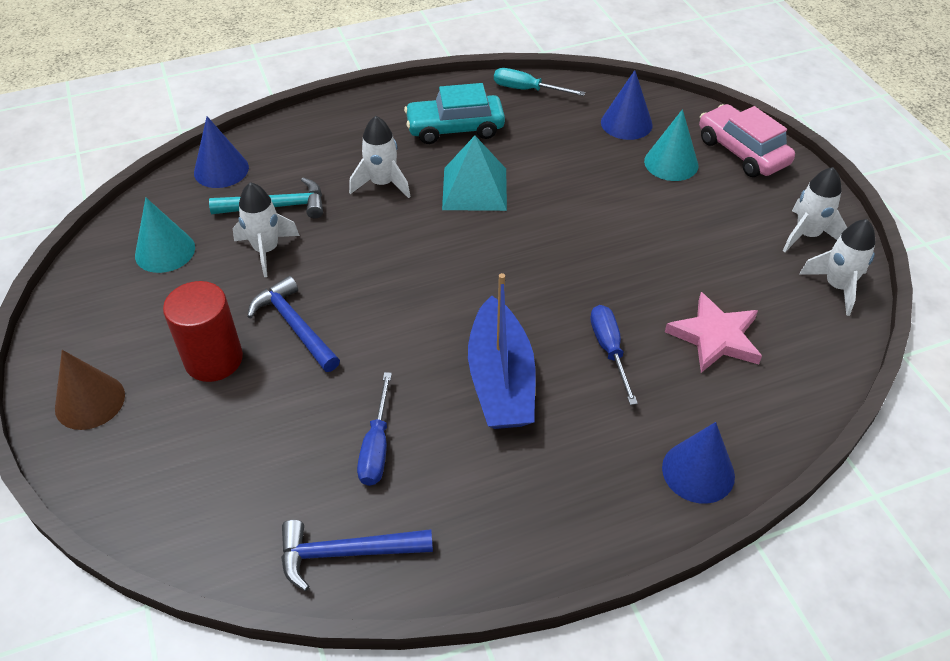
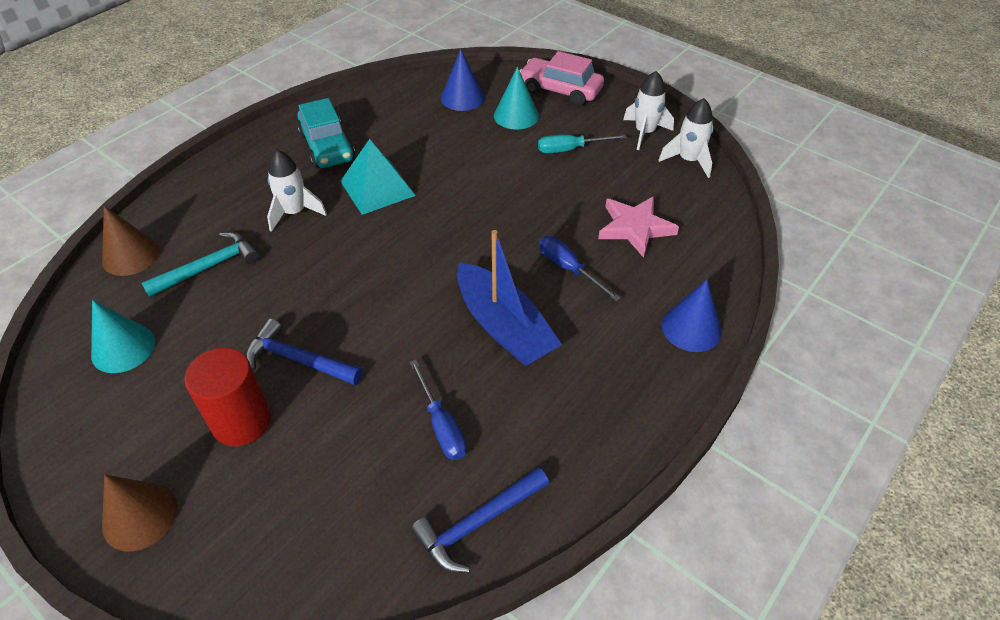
camera: 30 degrees left, 0 degrees up
blue cone [194,116,249,188] -> brown cone [102,206,159,276]
white rocket [233,182,300,277] -> none
turquoise car [404,83,505,144] -> turquoise car turned 75 degrees counterclockwise [297,98,355,168]
turquoise screwdriver [494,68,585,96] -> turquoise screwdriver moved to [538,134,627,153]

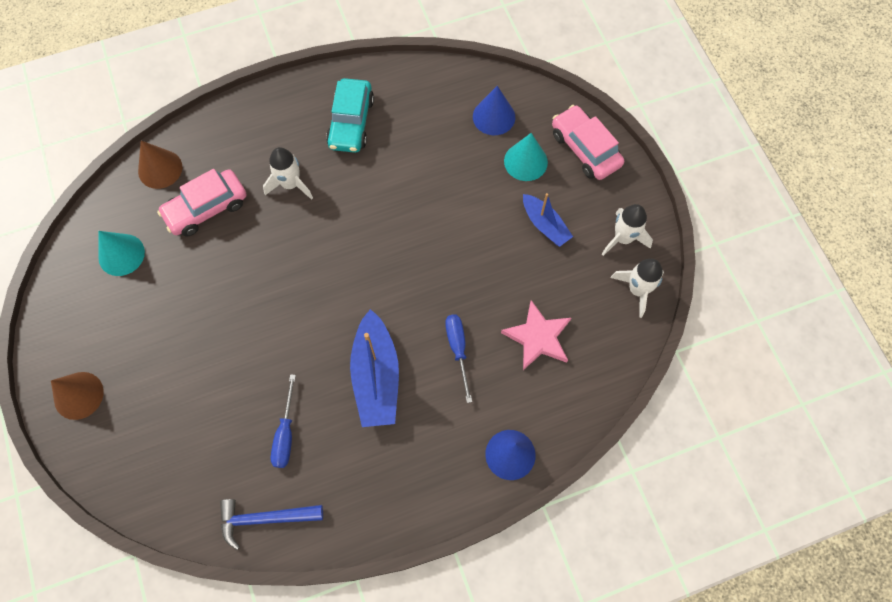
camera: 30 degrees right, 20 degrees up
turquoise hammer [141,232,259,297] -> pink car [157,169,246,237]
red cylinder [184,347,271,446] -> none
blue hammer [246,319,363,385] -> none
turquoise pyramid [340,139,416,215] -> none
turquoise screwdriver [538,134,627,153] -> blue boat [523,193,573,247]

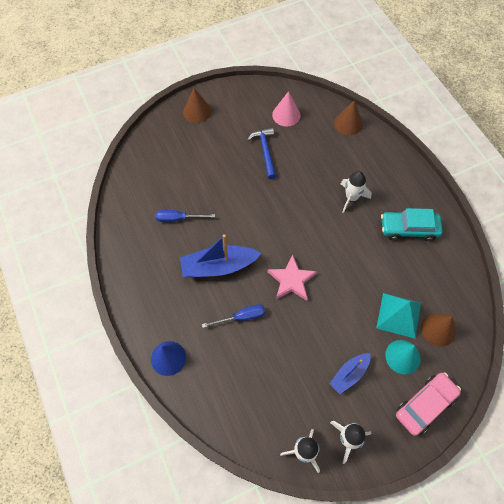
camera: 85 degrees right, 5 degrees down
turquoise cone [98,231,145,276] -> pink cone [272,91,301,126]
pink car [157,169,246,237] -> none
blue hammer [220,499,323,550] -> blue hammer moved to [247,127,276,179]
blue cone [473,86,515,135] -> brown cone [421,313,456,346]
pink star [501,300,571,370] -> pink star moved to [267,254,317,301]
none -> turquoise pyramid [377,293,421,339]

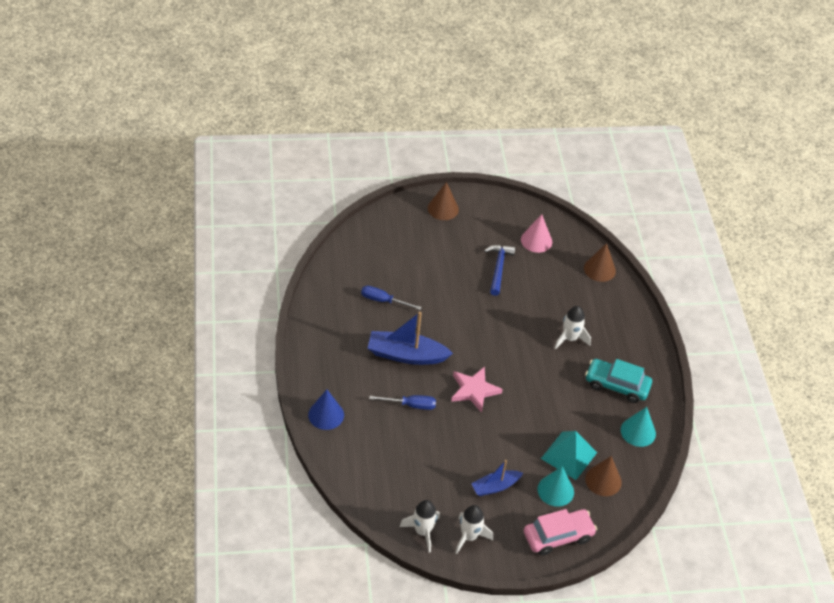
camera: 15 degrees right, 15 degrees down
none -> turquoise cone [621,407,656,447]

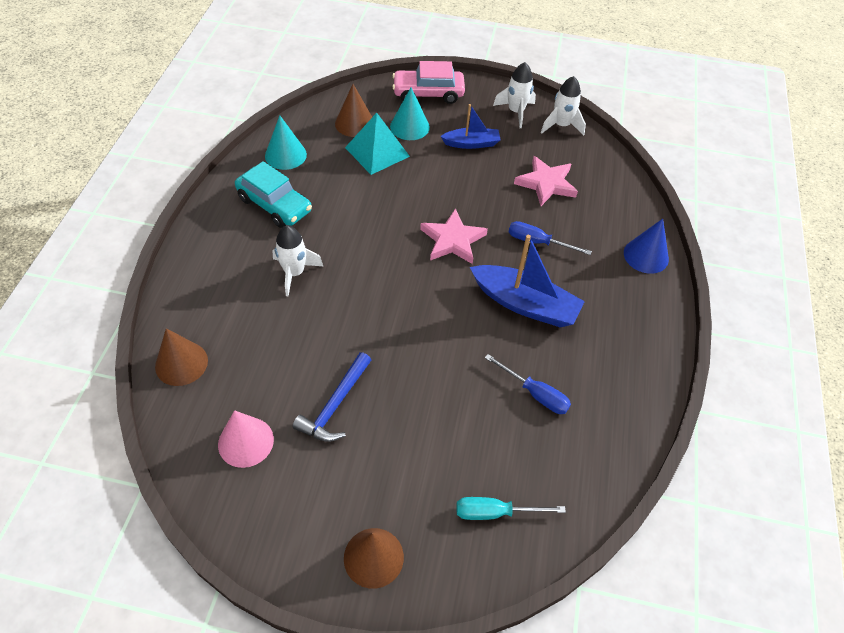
camera: 160 degrees left, 5 degrees up
none -> turquoise screwdriver [456,497,566,520]
none -> pink star [514,156,578,206]

